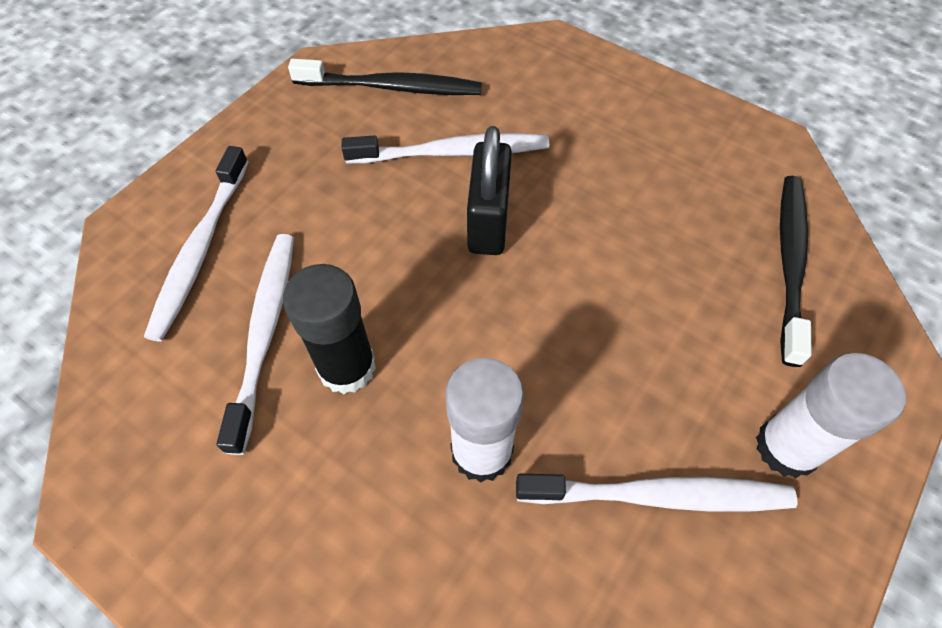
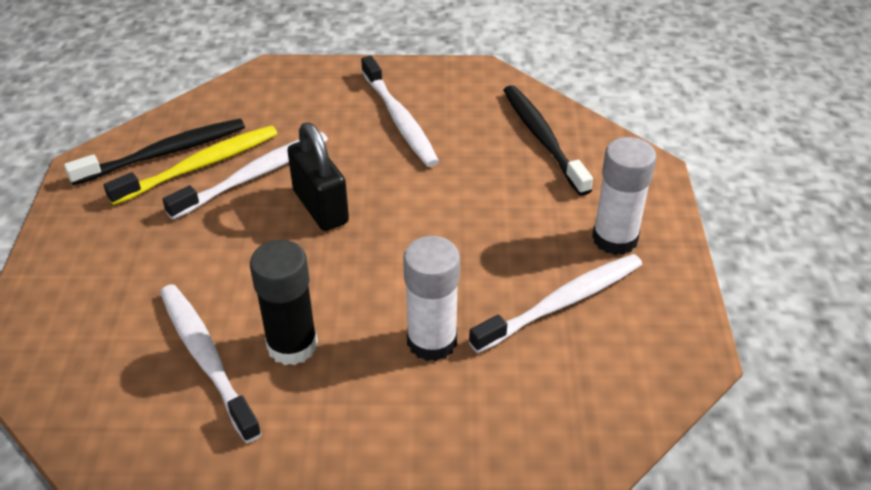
camera: 35 degrees left, 15 degrees down
white toothbrush [144,146,248,342] -> white toothbrush moved to [361,56,439,167]
none -> yellow toothbrush [104,125,278,205]

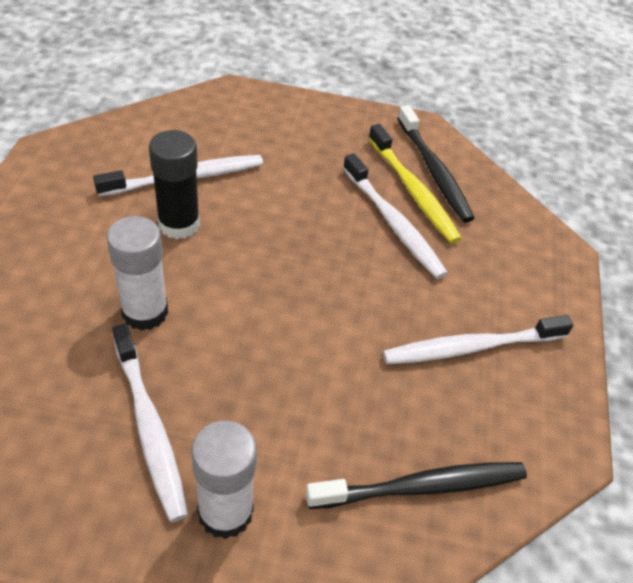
camera: 95 degrees right, 5 degrees up
black padlock [287,122,349,231] -> none

